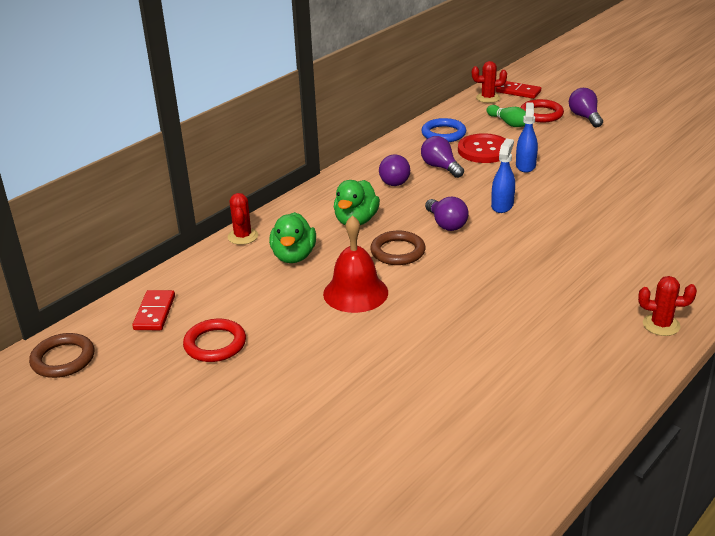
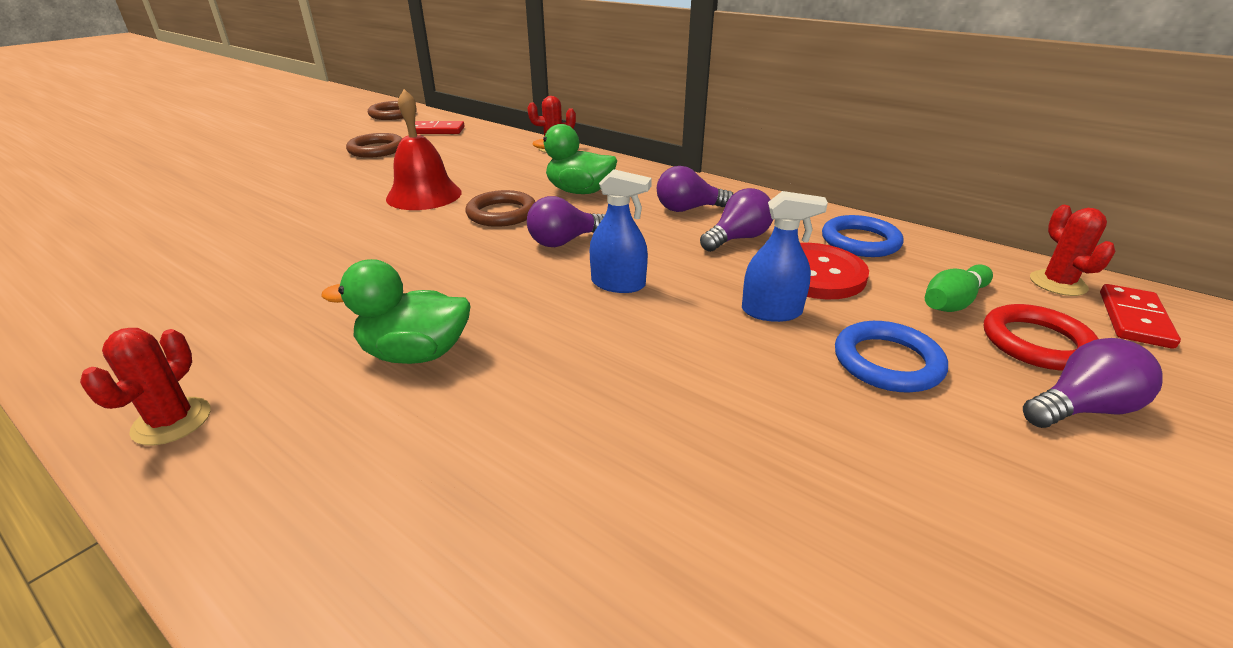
camera: 85 degrees right, 0 degrees up
red ring [183,319,246,362] -> brown ring [346,133,403,158]
green duck [269,212,316,263] -> green duck moved to [322,259,470,364]
none -> blue ring [835,321,948,393]

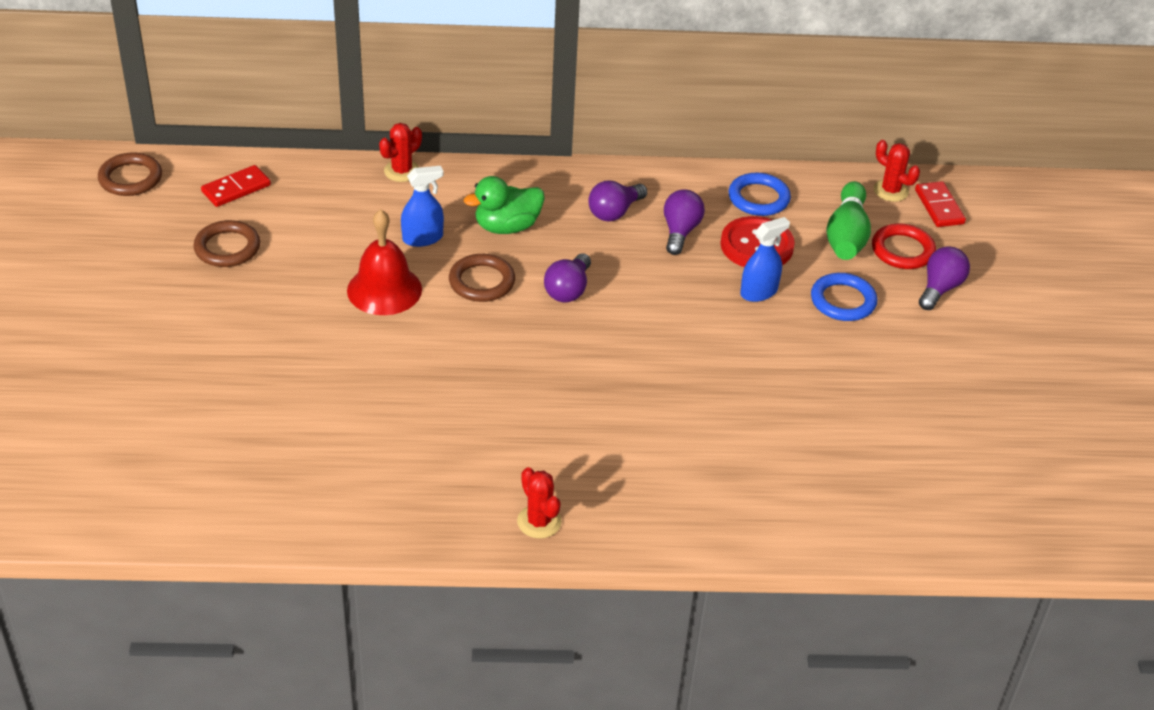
camera: 40 degrees left, 10 degrees up
green duck [322,259,470,364] -> none
blue spray bottle [590,169,652,293] -> blue spray bottle moved to [401,166,444,247]
green bowling pin [925,264,993,312] -> green bowling pin [826,181,871,260], size x1.50

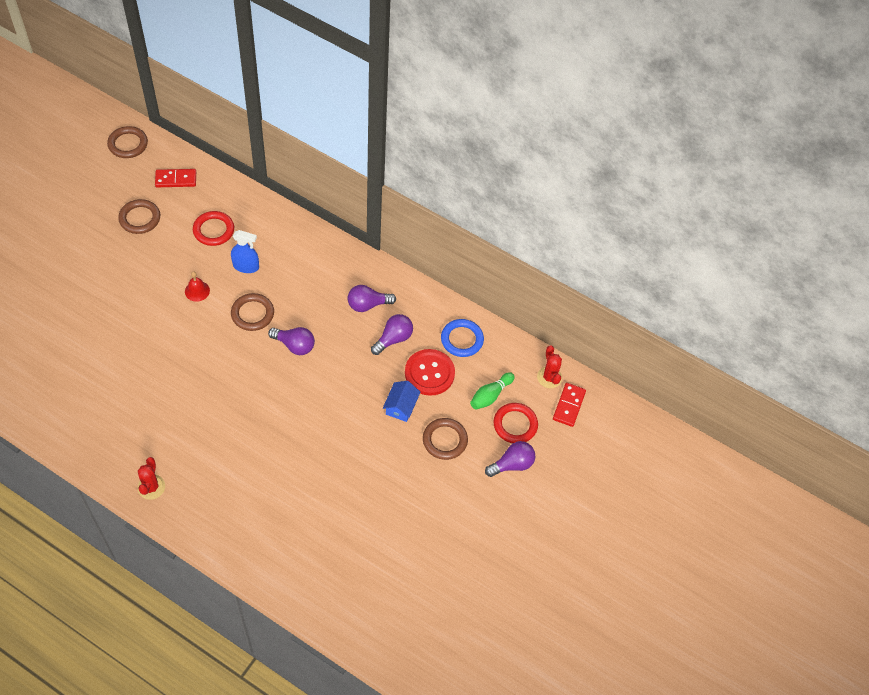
camera: 30 degrees right, 15 degrees up
red bell [347,209,422,315] -> red bell [185,271,210,302], size x0.52
red cactus [379,123,422,182] -> none
green duck [464,176,545,234] -> none
purple light bulb [544,253,591,303] -> purple light bulb turned 120 degrees counterclockwise [268,327,315,355]
blue spray bottle [740,217,790,302] -> blue house [383,381,420,422]
blue ring [811,273,877,321] -> brown ring [423,418,468,460]
green bowling pin [826,181,871,260] -> green bowling pin [470,372,515,410], size x0.67
none -> red ring [193,211,234,246]

